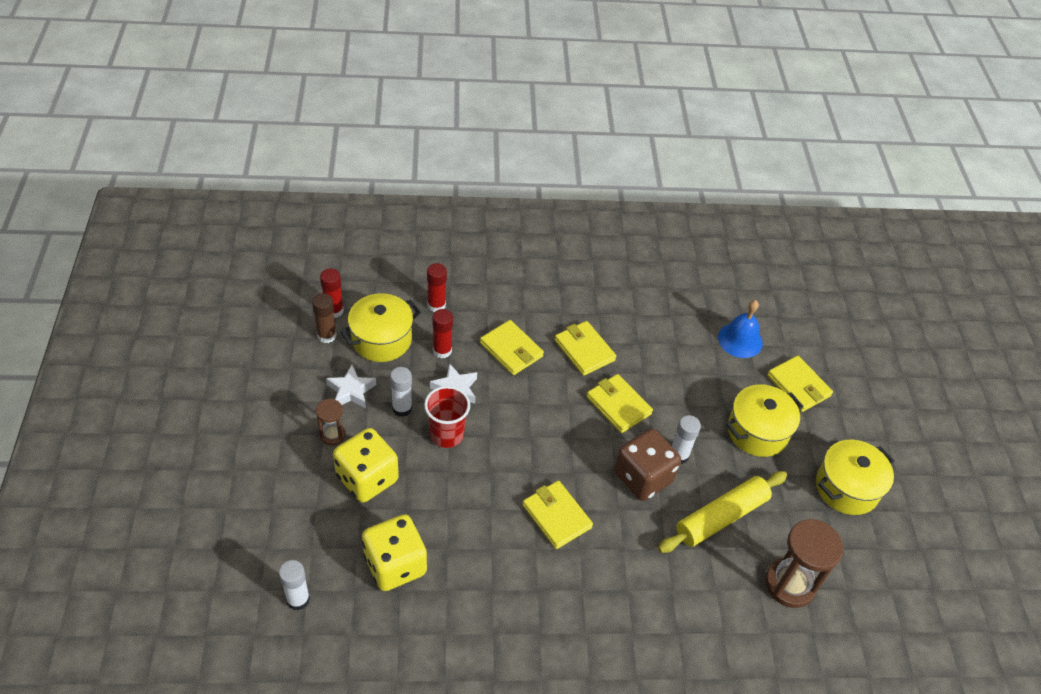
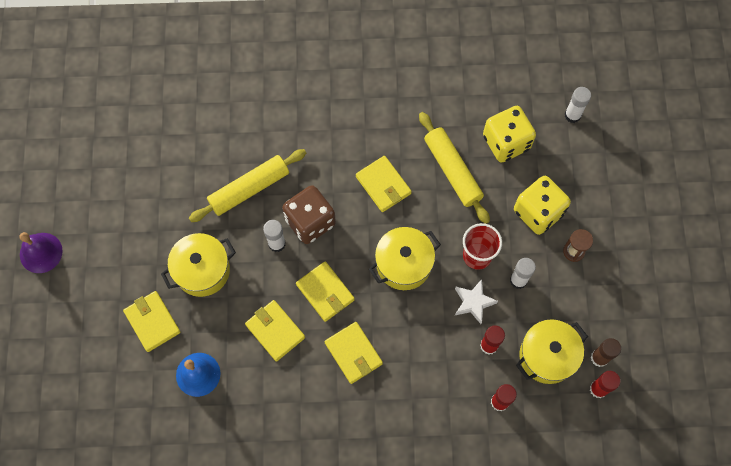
camera: 175 degrees left, 20 degrees up
white star [326,365,376,408] -> none
yellow wallet [480,320,544,375] -> yellow wallet moved to [245,300,305,361]
brown hourglass [765,519,844,608] -> none
yellow pot [816,440,895,515] -> yellow pot moved to [369,227,441,290]
none -> purple bell [19,232,63,273]
none -> yellow rolling pin [419,112,490,224]

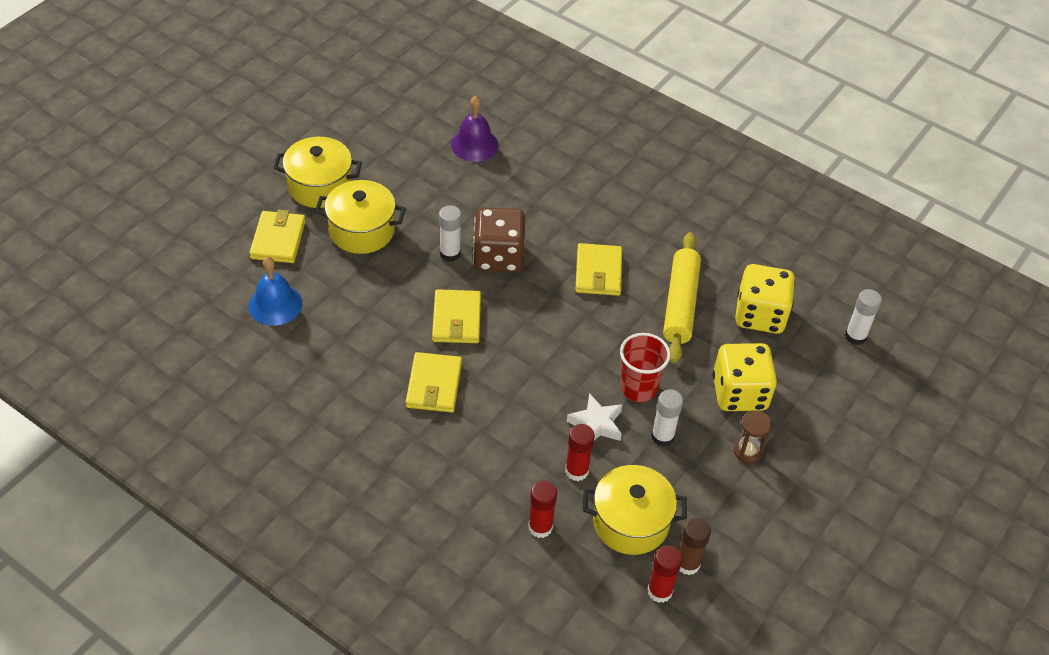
camera: 35 degrees right, 20 degrees down
purple bell [19,232,63,273] -> purple bell moved to [451,96,499,162]
yellow rolling pin [189,149,306,222] -> none
yellow wallet [245,300,305,361] -> none
yellow pot [369,227,441,290] -> yellow pot moved to [273,137,362,208]

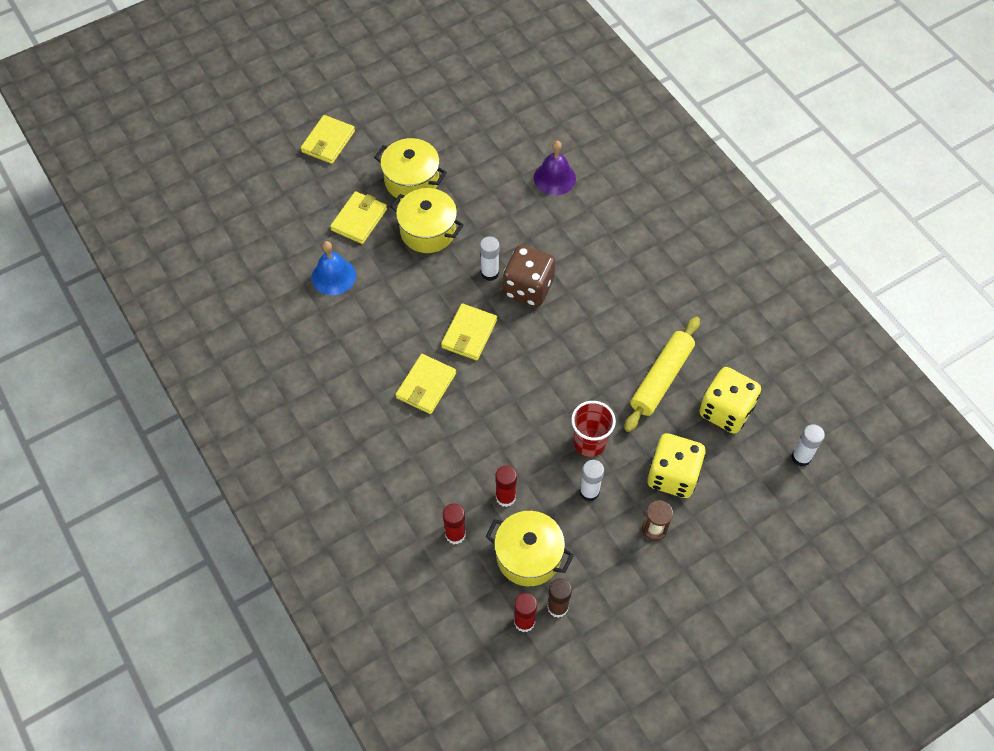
camera: 25 degrees right, 10 degrees up
white star [567,393,623,441] -> none
yellow wallet [575,243,622,296] -> yellow wallet moved to [301,115,355,164]

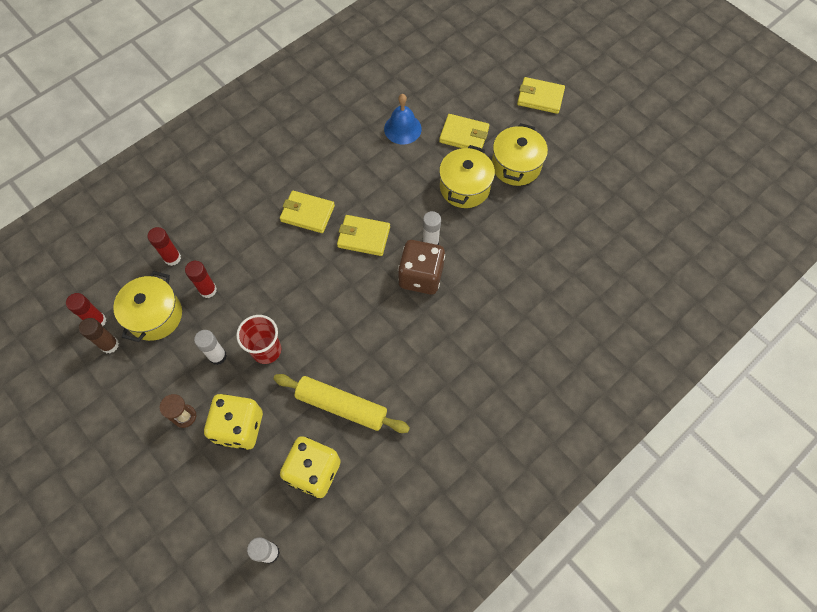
camera: 80 degrees right, 5 degrees up
purple bell [534,141,576,195] -> none

